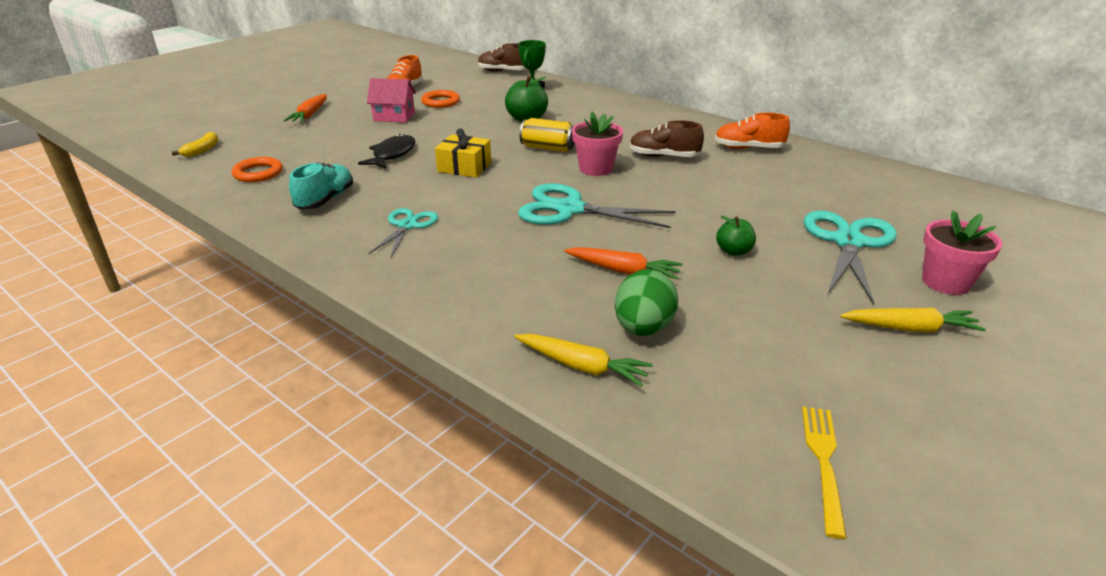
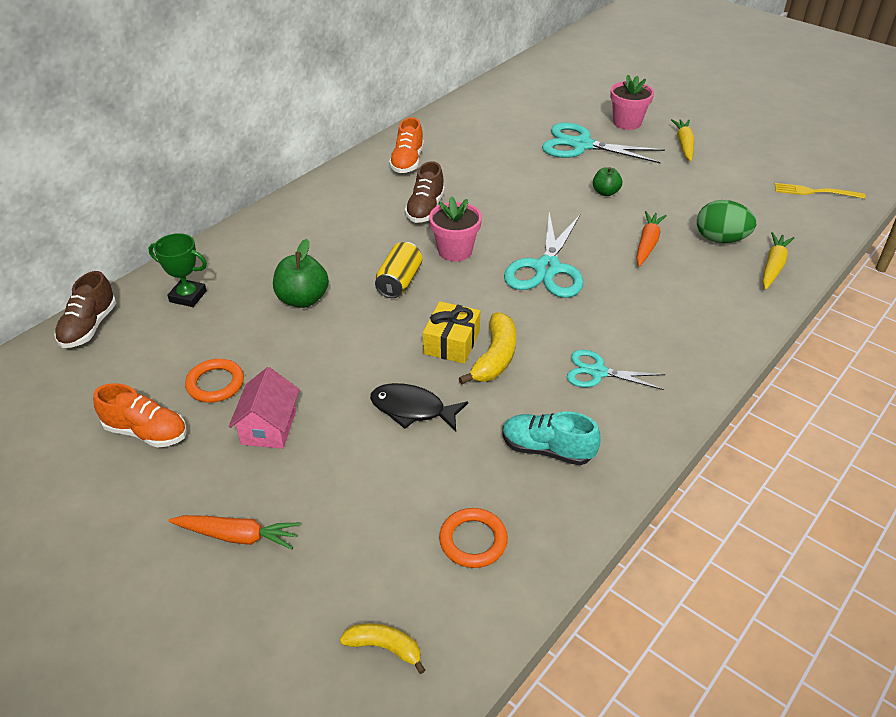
camera: 90 degrees left, 10 degrees up
none -> yellow banana [459,312,516,384]

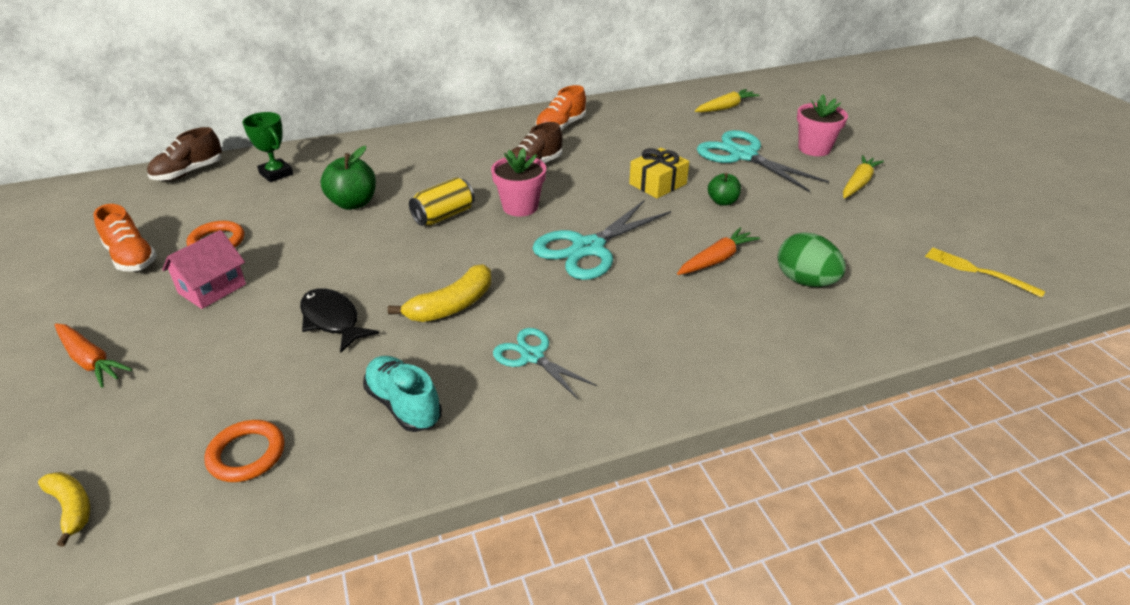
camera: 30 degrees right, 5 degrees down
yellow gift [423,301,480,364] -> yellow gift moved to [629,148,689,199]
yellow carrot [762,232,794,290] -> yellow carrot moved to [695,89,759,113]

